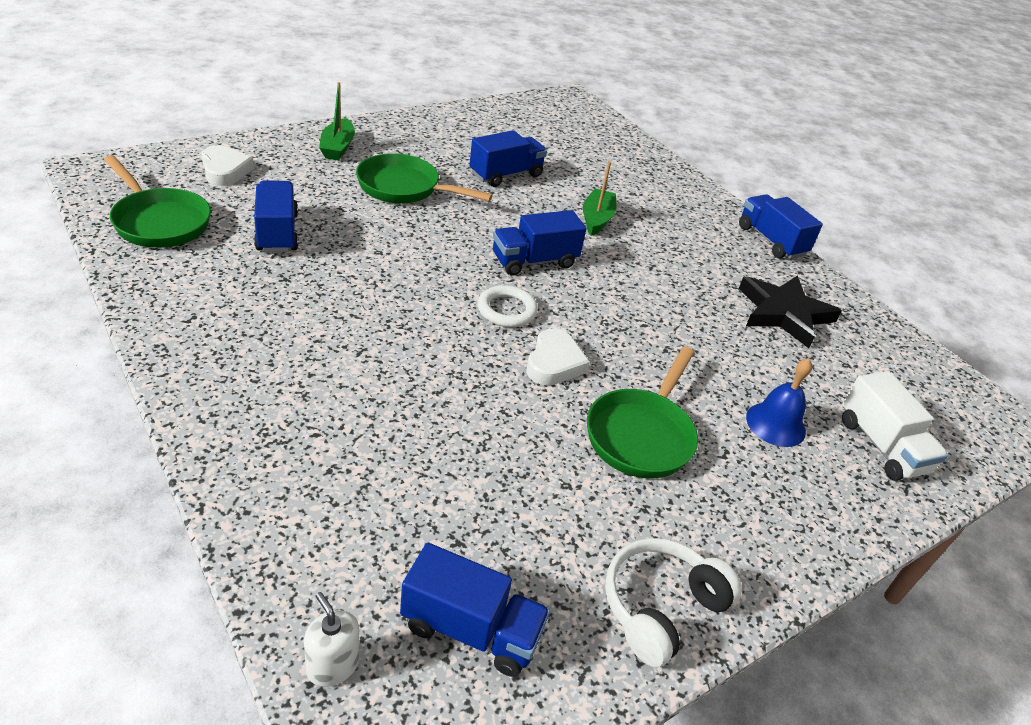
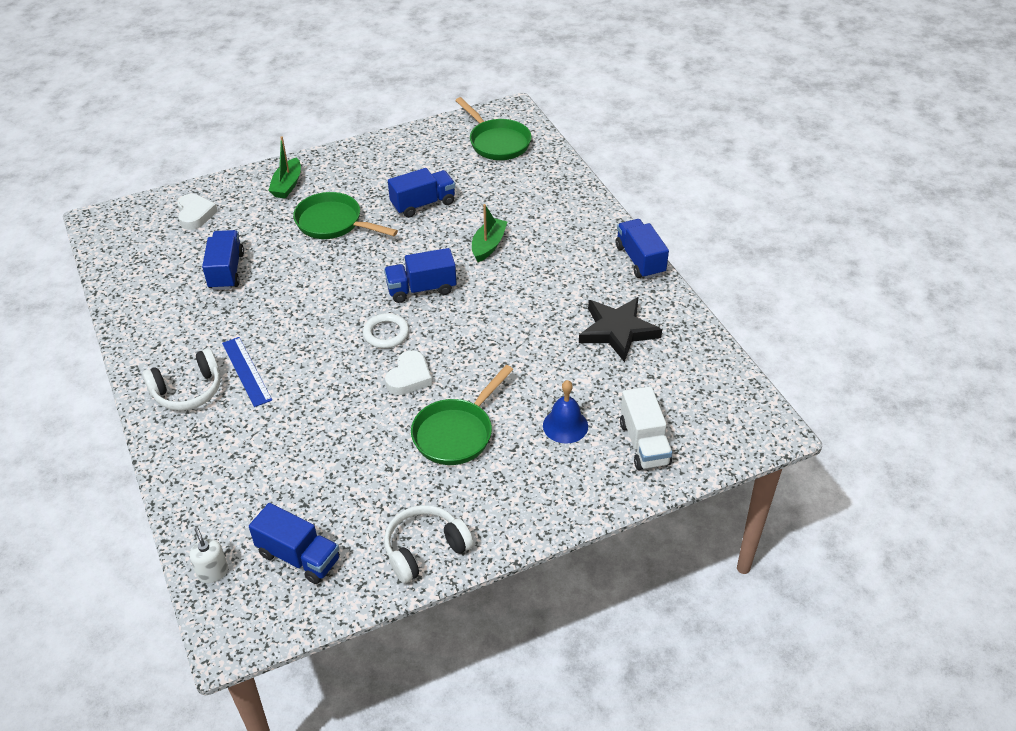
camera: 15 degrees right, 5 degrees up
green pan [104,155,211,248] -> green pan moved to [455,97,532,160]
none -> white headphones [142,348,221,411]
none -> blue ruler [222,337,272,407]

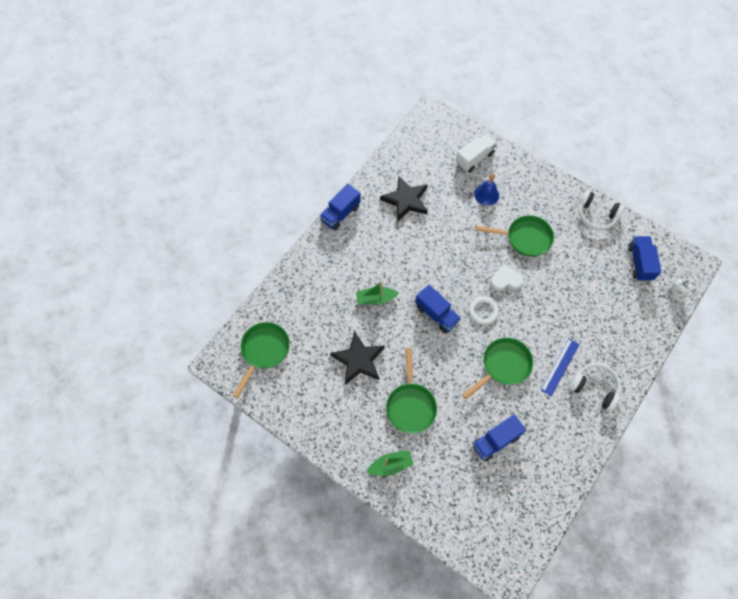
camera: 120 degrees left, 20 degrees up
white heart [177,194,218,230] -> none
blue truck [388,168,455,218] -> black star [330,331,385,385]
none -> green pan [462,337,533,399]

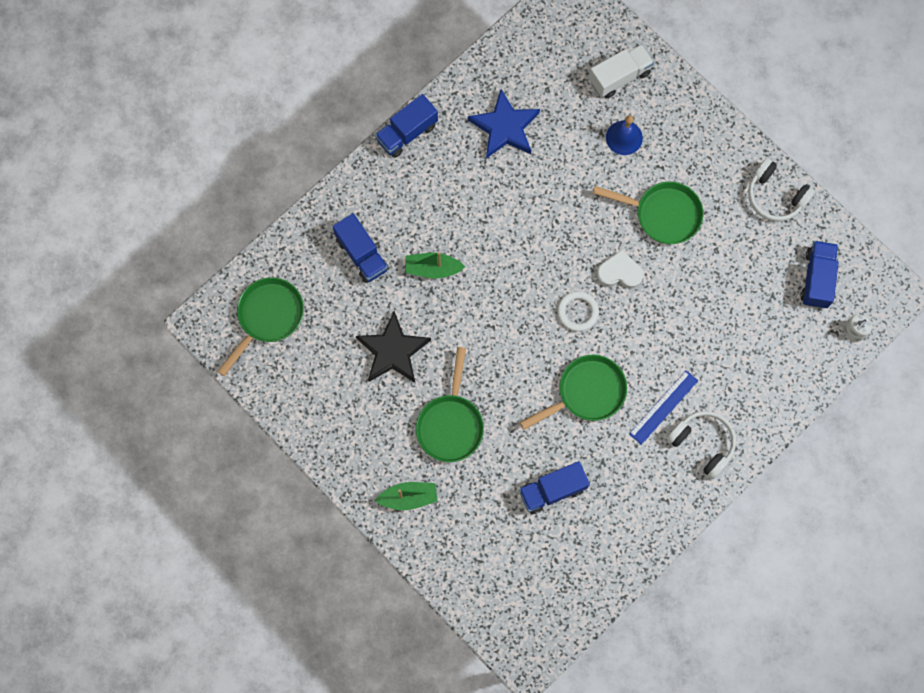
camera: 10 degrees right, 10 degrees up
black star [380,176,428,221] -> blue star [468,89,540,159]
blue truck [415,285,461,333] -> blue truck moved to [332,213,388,283]

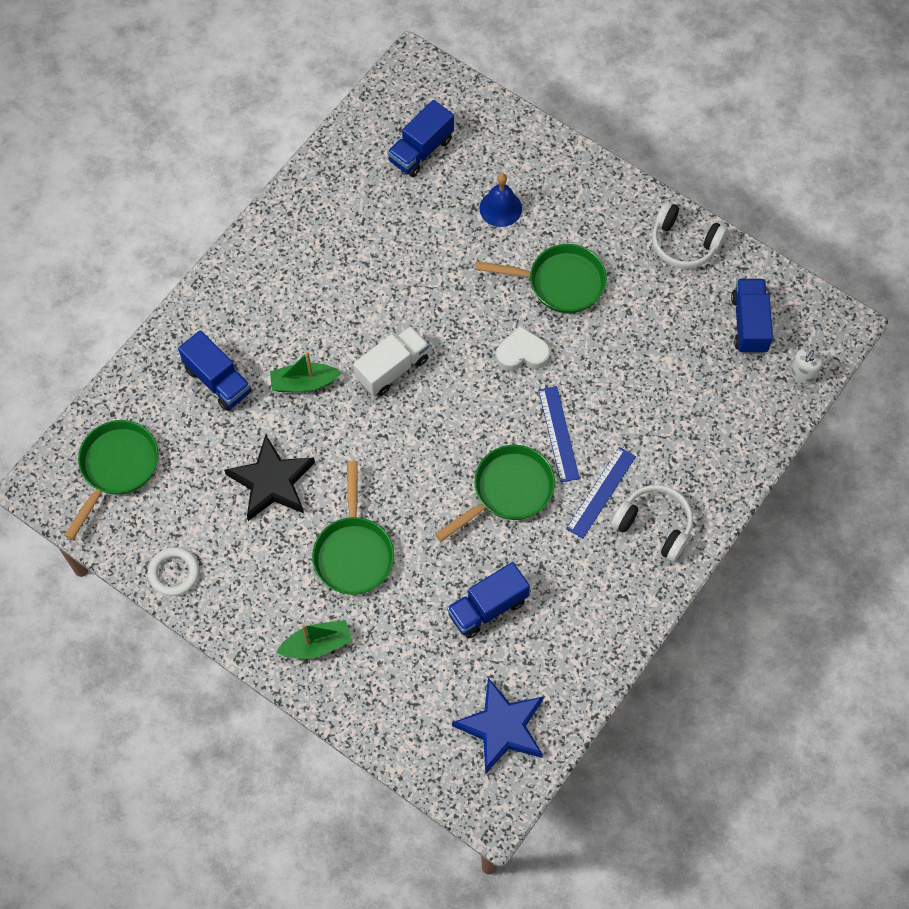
camera: 10 degrees left, 10 degrees down
blue truck [375,94,438,158] -> blue truck moved to [387,100,454,177]
blue star [468,89,540,159] -> blue star moved to [452,678,543,774]
white ring [557,291,599,332] -> white ring moved to [148,547,199,596]
white truck [589,44,654,98] -> white truck moved to [353,326,429,396]
none -> blue ruler [538,386,580,482]

